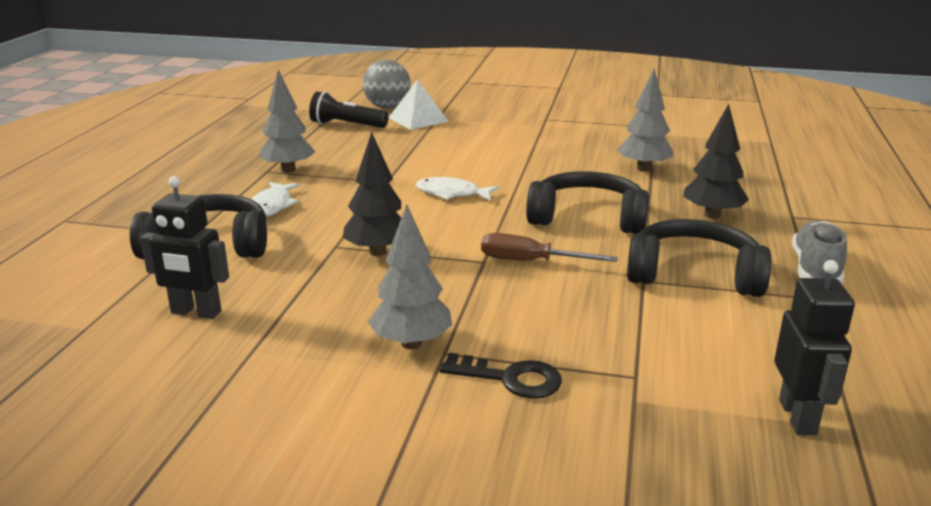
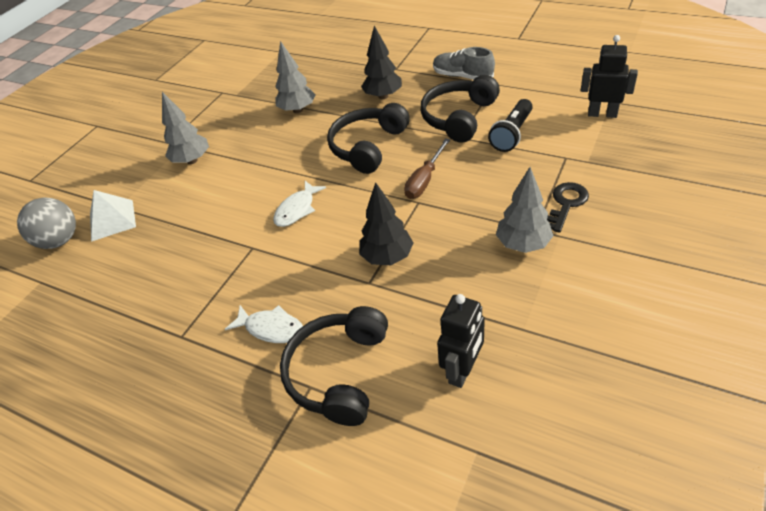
camera: 70 degrees left, 20 degrees up
grey tree [258,70,315,173] -> grey tree moved to [162,92,209,164]
black flashlight [309,91,388,128] -> black flashlight moved to [488,99,533,152]

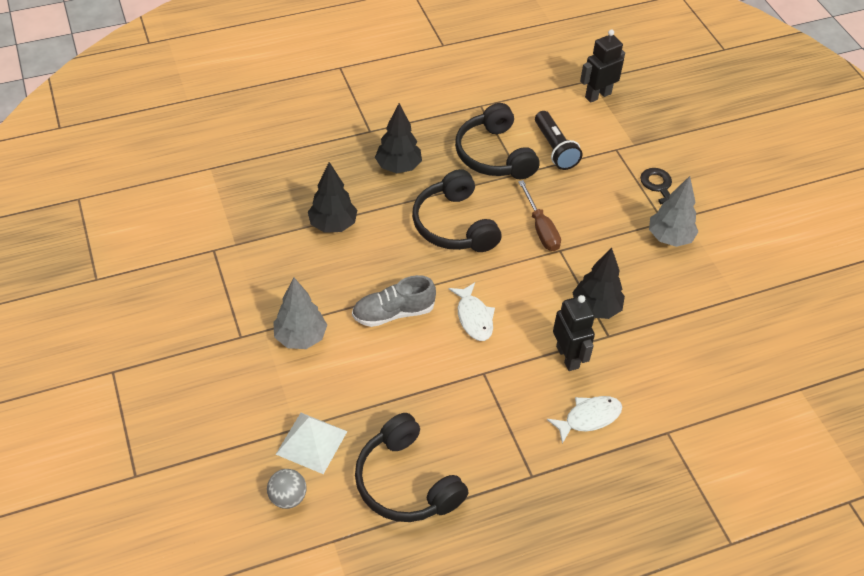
camera: 55 degrees left, 5 degrees up
grey ball [17,198,76,249] -> grey ball [267,469,307,509], size x0.63
grey tree [275,41,316,113] -> black tree [308,162,357,233]
black headphones [280,306,388,426] -> black headphones moved to [355,413,469,522]
grey shoe [433,47,495,80] -> grey shoe moved to [352,275,436,327]
black robot [437,294,485,388] -> black robot moved to [553,295,595,371]

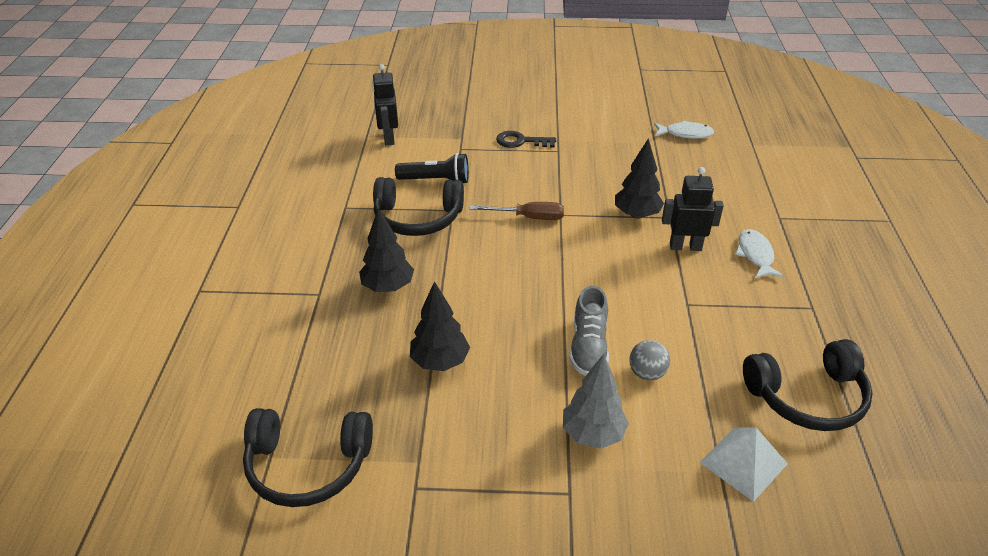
camera: 65 degrees left, 10 degrees down
grey ball [267,469,307,509] -> grey ball moved to [629,340,670,380]
black headphones [412,169,501,252] -> black headphones moved to [243,408,373,507]
white fish [449,282,495,341] -> white fish moved to [654,120,714,139]
grey tree [649,176,699,247] -> none

